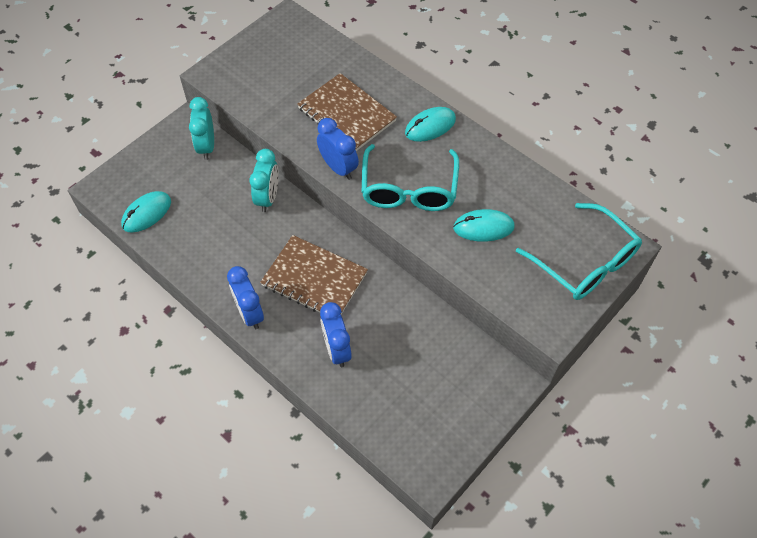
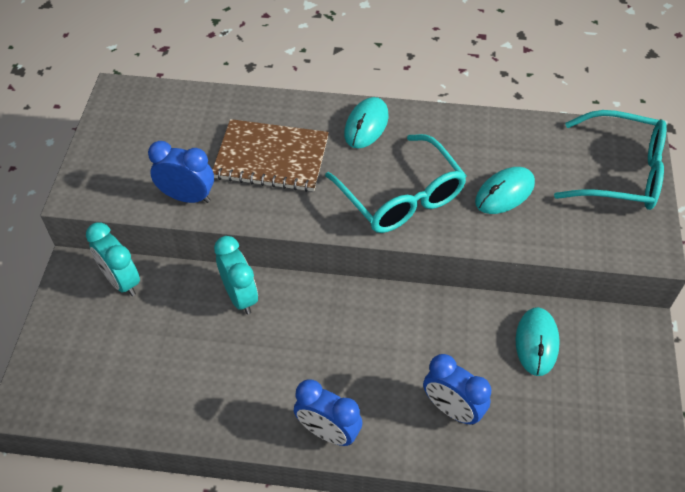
camera: 35 degrees left, 5 degrees down
turquoise mouse [121,191,171,233] -> turquoise mouse moved to [516,307,560,376]
brown notebook [260,235,368,314] -> none
blue clock [317,118,359,180] -> blue clock moved to [148,141,214,203]

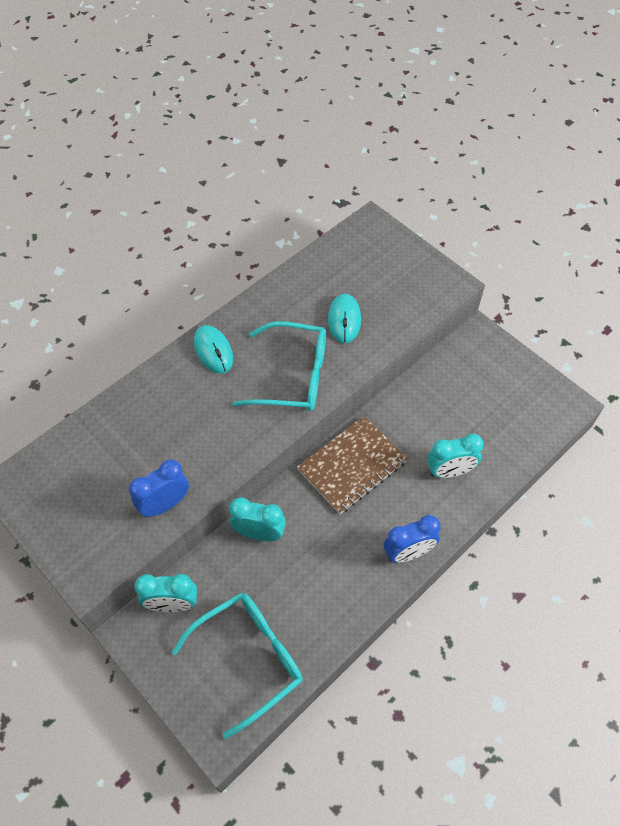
camera: 50 degrees left, 5 degrees up
brown notebook [212,119,329,192] -> brown notebook moved to [297,416,408,514]
blue clock [423,354,491,425] -> turquoise clock [427,434,484,478]
turquoise mouse [516,307,560,376] -> none
turquoise glasses [554,110,667,210] -> turquoise glasses moved to [172,592,303,739]

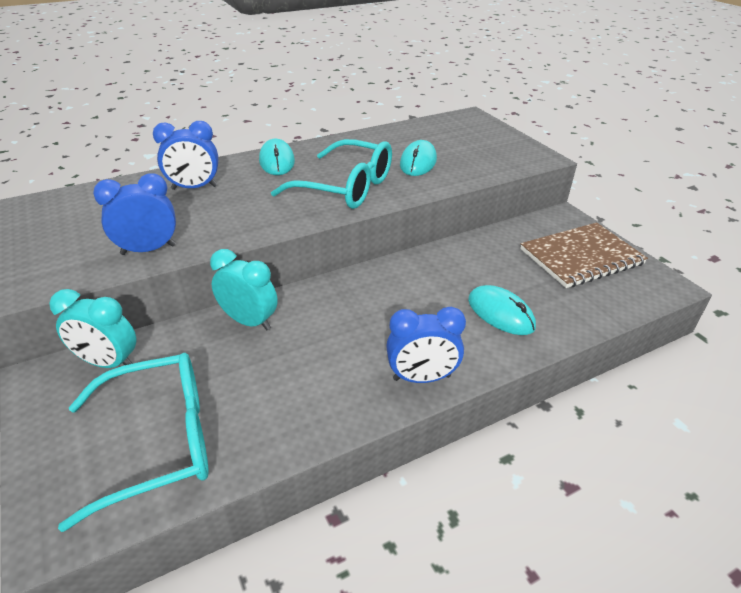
camera: 15 degrees right, 20 degrees down
brown notebook [297,416,408,514] -> brown notebook moved to [520,222,648,288]
turquoise clock [427,434,484,478] -> turquoise mouse [468,285,536,335]
none -> blue clock [153,121,218,190]

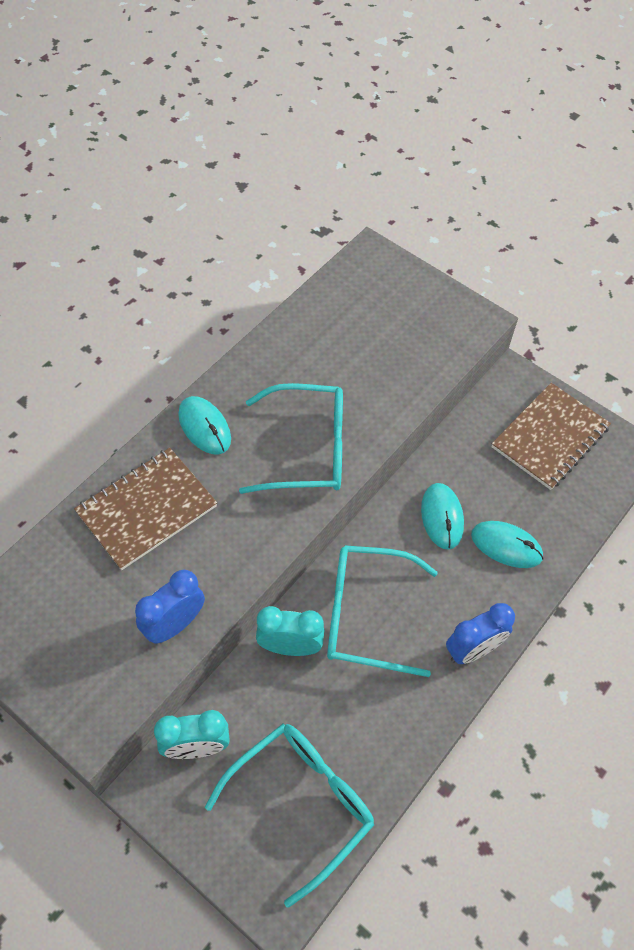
camera: 25 degrees left, 20 degrees up
blue clock [153,121,218,190] -> brown notebook [74,448,217,570]
turquoise mouse [400,140,437,176] -> turquoise mouse moved to [421,483,464,550]
none -> turquoise glasses [327,545,438,677]

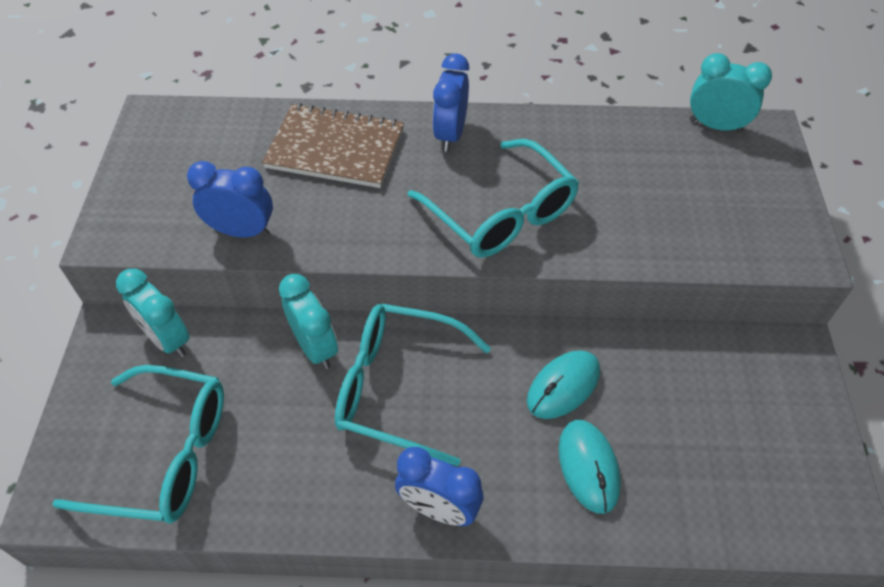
camera: 55 degrees right, 5 degrees down
turquoise mouse [178,396,231,455] -> blue clock [432,53,469,152]
turquoise glasses [327,545,438,677] -> turquoise glasses turned 45 degrees counterclockwise [335,304,491,467]
brown notebook [491,383,611,490] -> none
none -> turquoise clock [690,53,772,133]

